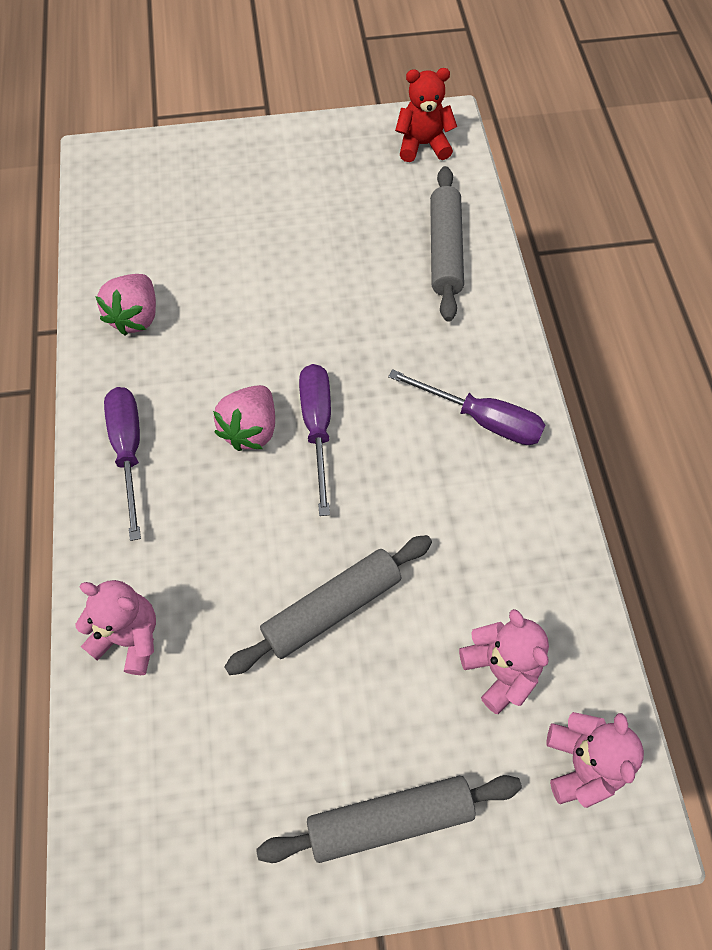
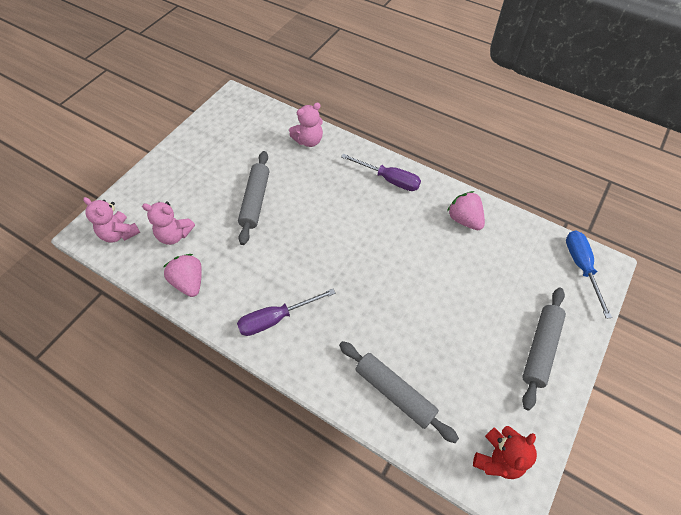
camera: 130 degrees right, 5 degrees down
pink strawberry [213,385,275,451] -> pink strawberry moved to [163,254,202,297]
grey rolling pin [256,775,522,863] -> grey rolling pin moved to [522,288,566,410]
purple screwdriver [299,364,331,516] -> none
none -> blue screwdriver [566,230,612,319]

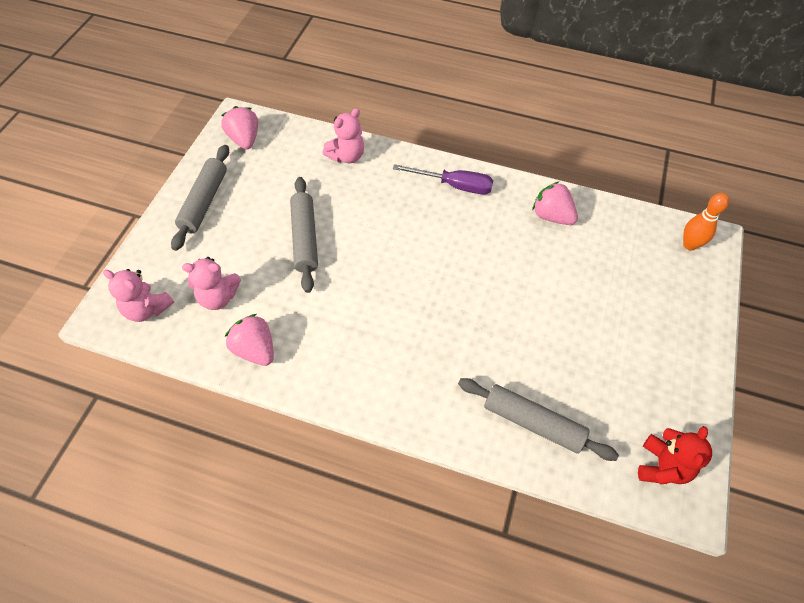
camera: 15 degrees left, 0 degrees up
purple screwdriver [237,289,335,336] -> none
grey rolling pin [522,288,566,410] -> grey rolling pin moved to [171,145,229,251]
blue screwdriver [566,230,612,319] -> orange bowling pin [683,193,729,251]
none -> pink strawberry [221,106,258,149]

